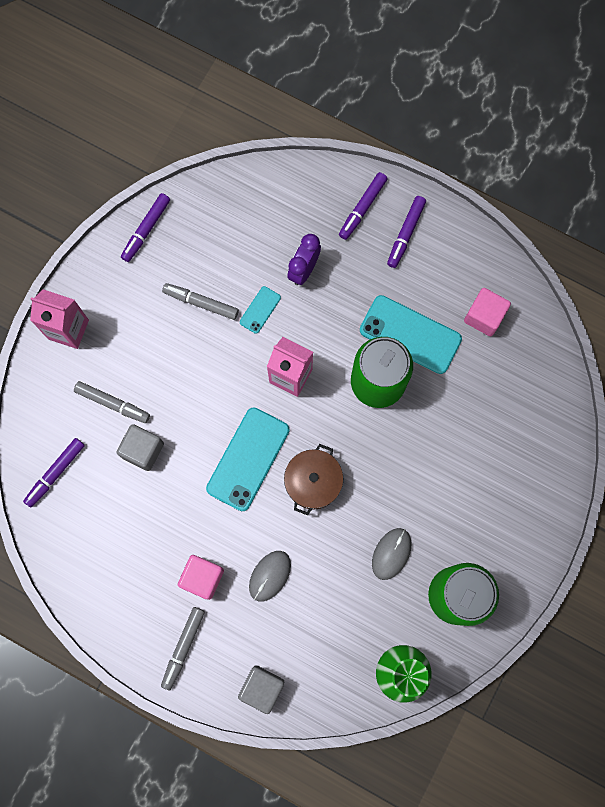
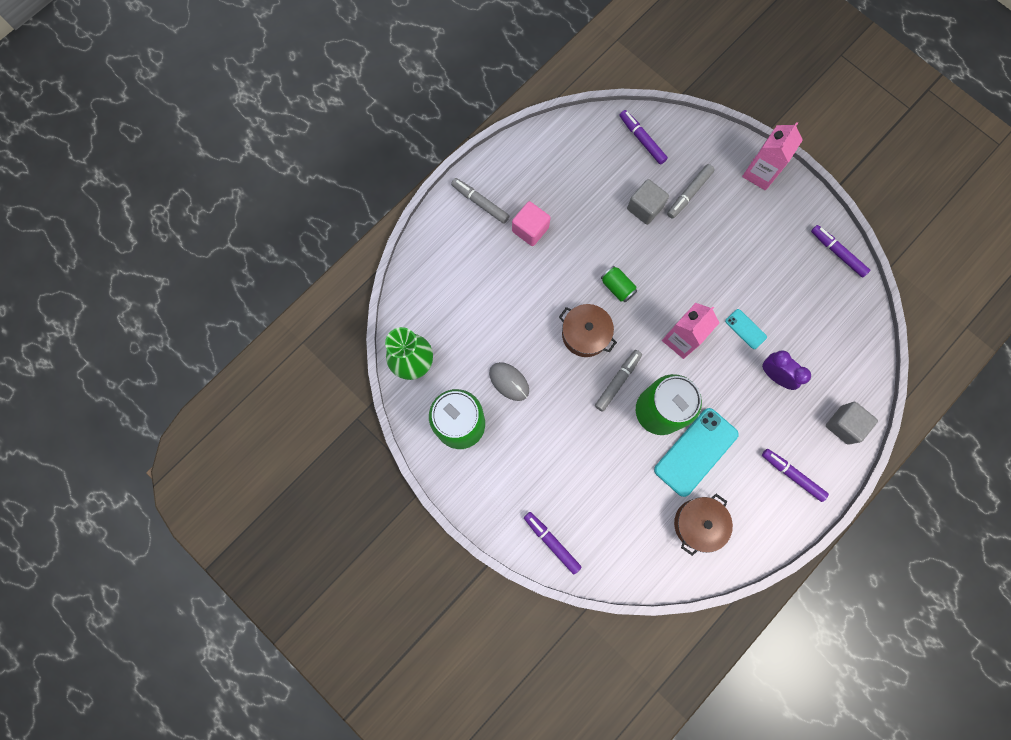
camera: 105 degrees right, 0 degrees up
grey marker [162,283,239,320] -> grey marker moved to [595,350,642,412]
turquoise phone [206,407,290,511] -> green can [601,266,637,302]
grey cube [238,665,284,714] -> grey cube moved to [826,402,878,445]
grey mouse [249,551,291,601] -> none
purple marker [339,172,388,240] -> purple marker moved to [524,512,581,574]
pink cube [464,288,511,336] -> brown pot [674,494,733,556]

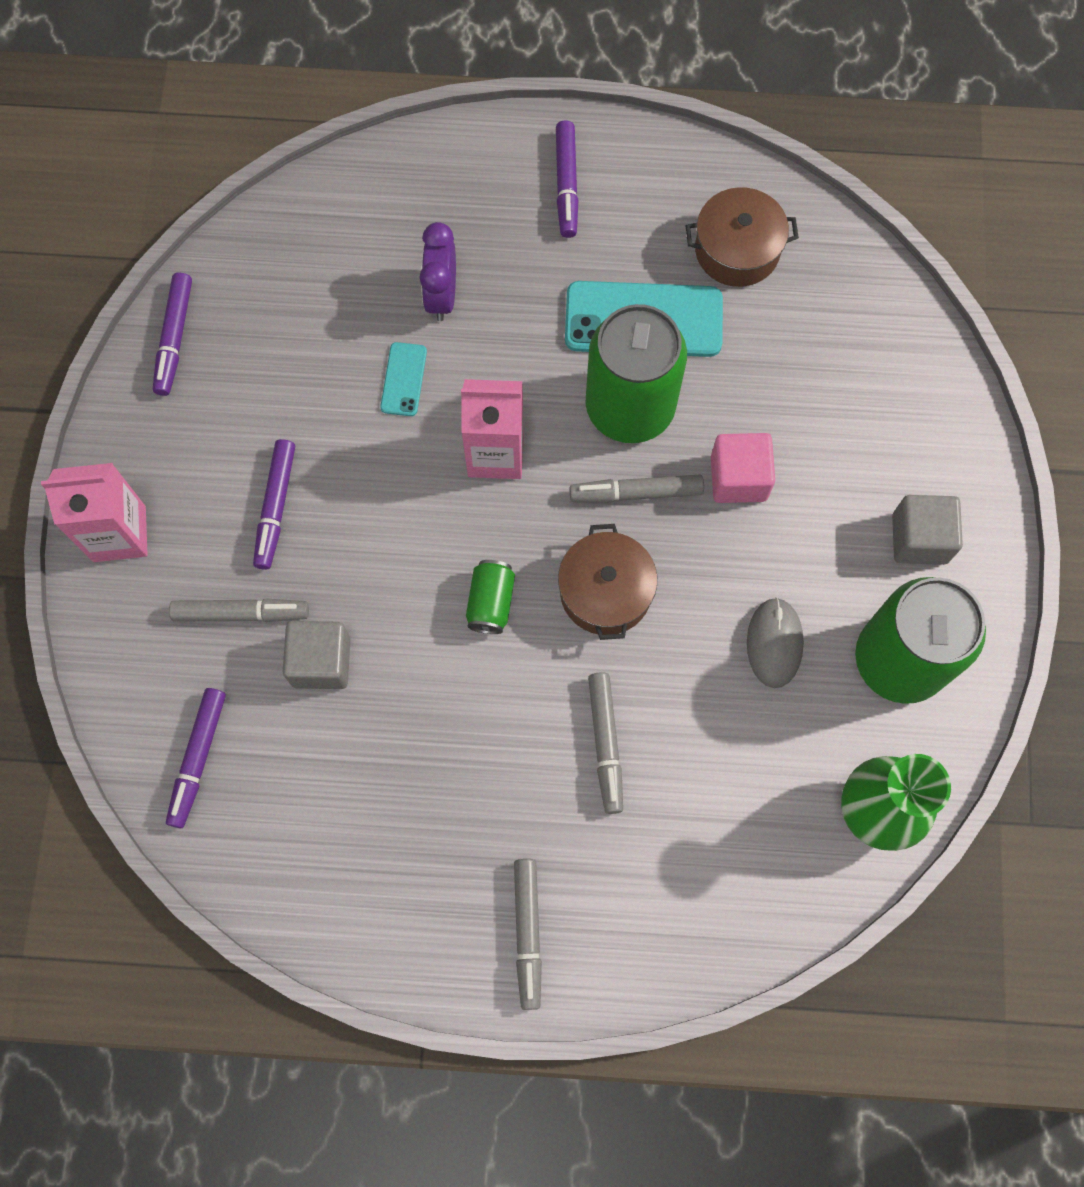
camera: 130 degrees left, 5 degrees down
pink cube [512,201,551,246] -> pink cube moved to [711,433,775,503]
purple marker [524,512,581,574] -> purple marker moved to [253,439,295,570]
grey cube [826,402,878,445] -> grey cube moved to [892,495,963,565]
none -> grey marker [588,672,623,814]

